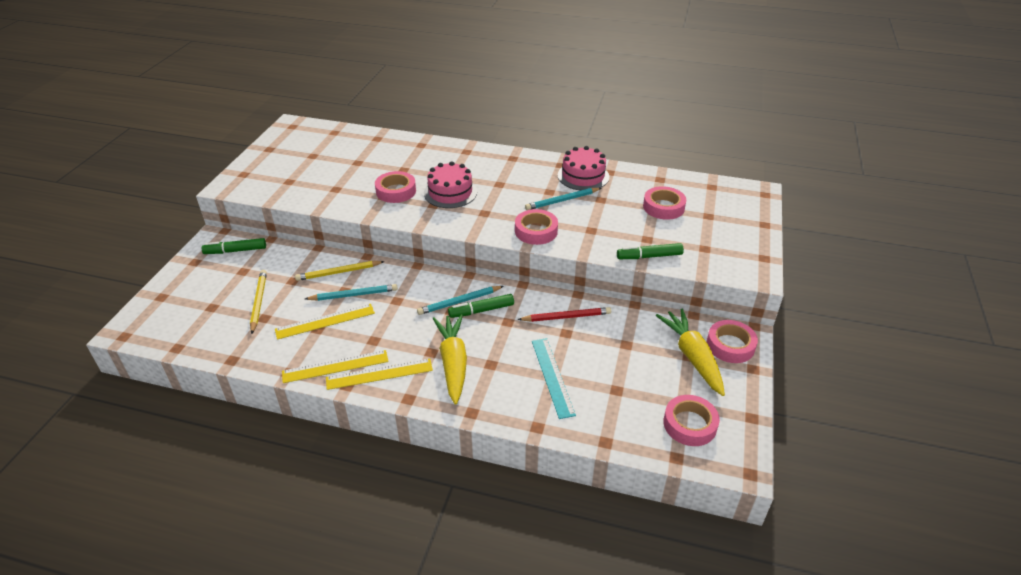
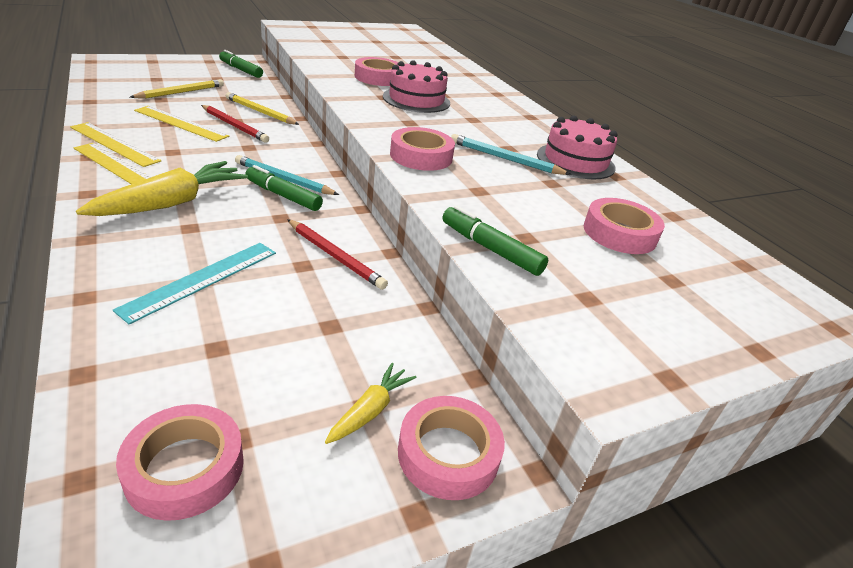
camera: 45 degrees right, 5 degrees down
turquoise pencil [305,284,398,301] -> red pencil [201,105,269,143]
yellow carrot [655,309,725,396] -> yellow carrot [325,363,416,444], size x0.51

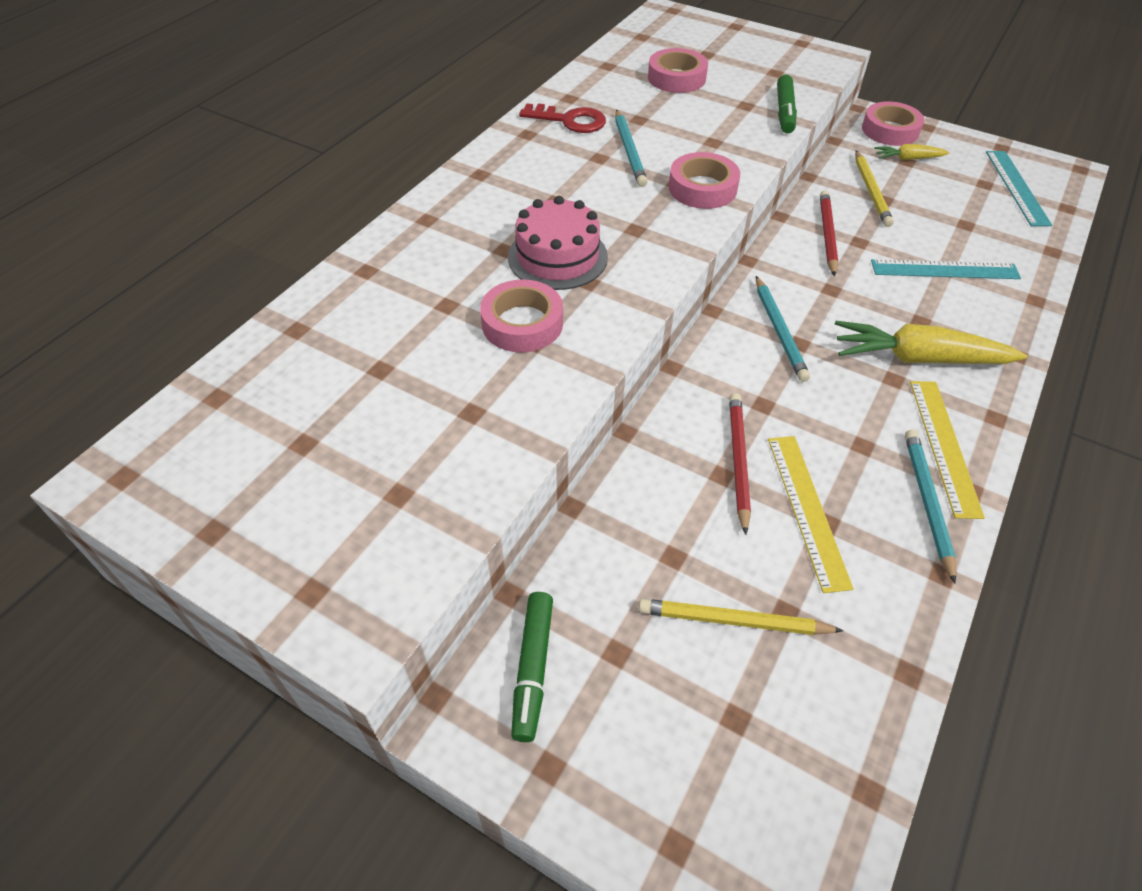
camera: 120 degrees left, 15 degrees up
yellow ruler [70,122,161,167] -> turquoise pencil [905,430,956,584]
pink tape [116,404,244,521] -> turquoise ruler [986,151,1052,226]
yellow pencil [226,92,300,125] -> yellow pencil moved to [855,151,894,227]
green marker [245,165,323,211] -> none
pink cake [537,116,617,180] -> red key [519,103,606,133]

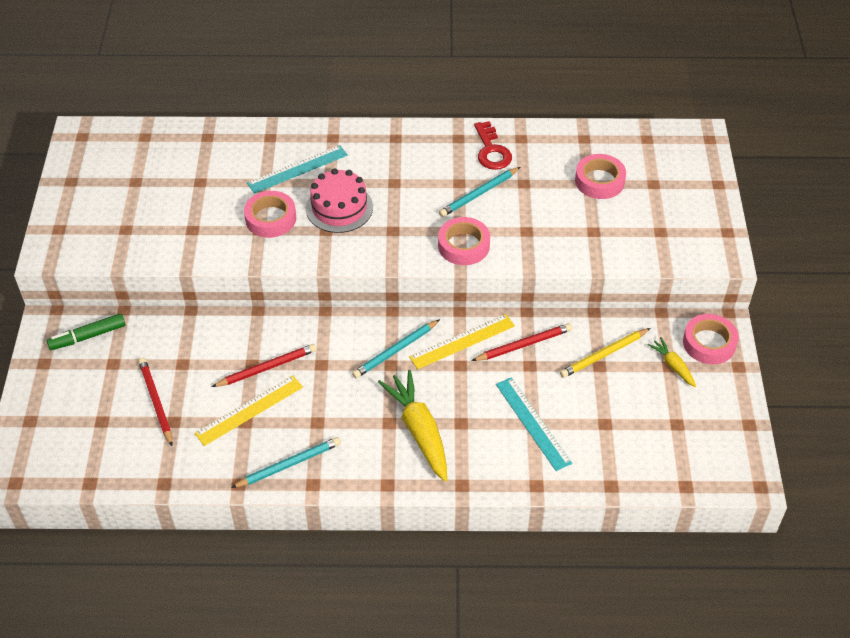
camera: 60 degrees right, 0 degrees up
yellow pencil [639,599,843,635] -> red pencil [138,358,172,446]
green marker [777,75,797,134] -> none
yellow ruler [910,381,985,519] -> yellow ruler moved to [409,314,515,369]
turquoise ruler [986,151,1052,226] -> turquoise ruler moved to [247,145,348,194]

